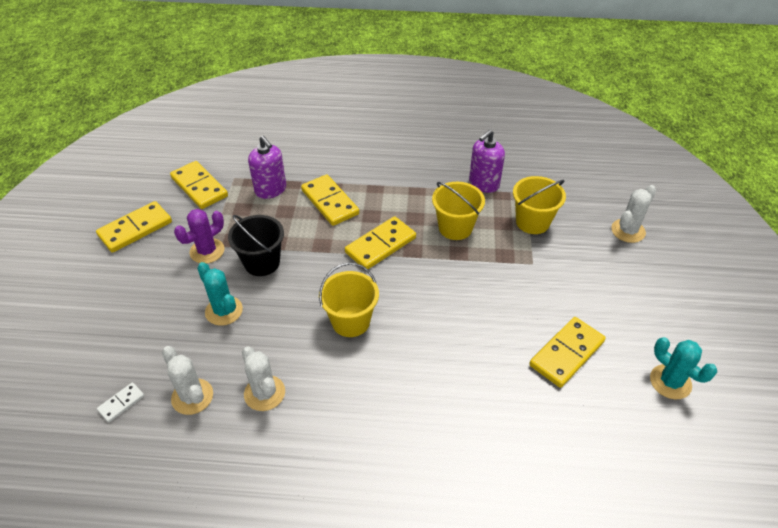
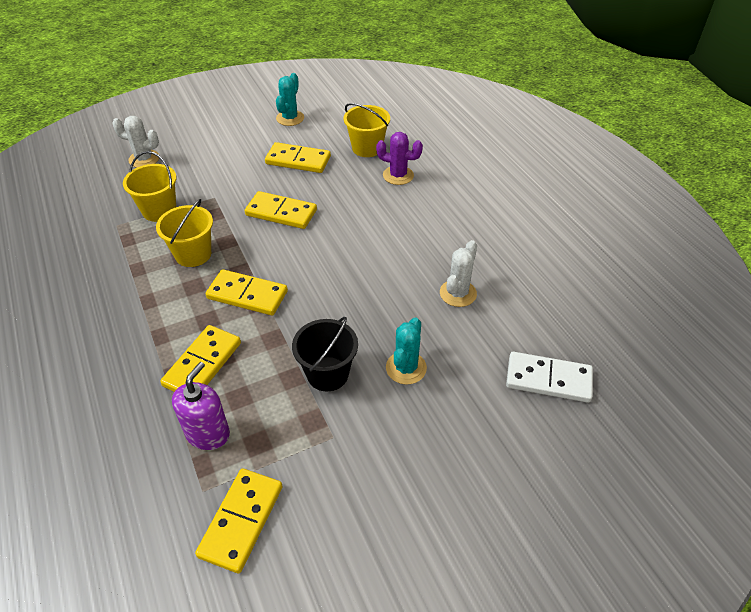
camera: 120 degrees left, 0 degrees up
yellow domino [96,201,172,253] -> yellow domino moved to [245,191,317,229]
white domino [97,382,144,423] -> white domino [506,352,593,403], size x1.98
white cactus [162,346,213,415] -> none
purple cactus [174,209,225,264] -> purple cactus moved to [376,132,423,185]
yellow bucket [319,263,379,337] -> yellow bucket moved to [343,103,390,157]
purple soap dispenser [469,129,505,193] -> none

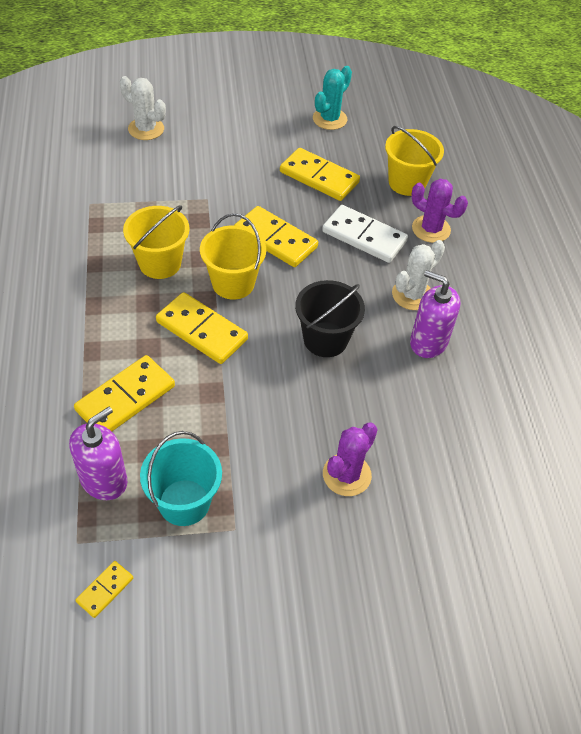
camera: 15 degrees right, 5 degrees up
yellow bucket [123,151,176,222] -> yellow bucket moved to [200,213,266,300]
yellow domino [195,468,283,573] -> yellow domino [75,561,133,618], size x0.51
black bucket [292,316,358,391] -> black bucket moved to [295,280,365,357]
turquoise cactus [386,317,427,385] -> purple cactus [323,422,378,496]
white cactus [440,240,477,307] -> white cactus moved to [392,240,445,310]
white domino [506,352,593,403] -> white domino moved to [322,205,408,263]
none -> turquoise bucket [140,431,222,526]
none -> purple soap dispenser [410,270,460,358]

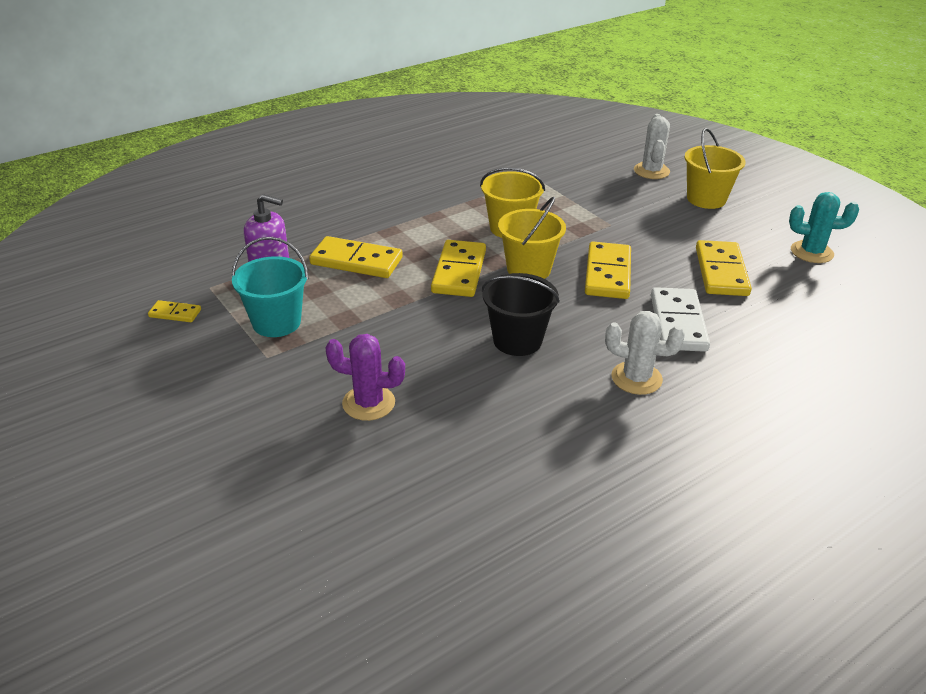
camera: 65 degrees right, 15 degrees down
yellow bucket [385,126,444,196] -> yellow bucket moved to [684,128,746,209]
purple soap dispenser [410,270,460,358] -> none
purple cactus [411,179,468,243] -> none

